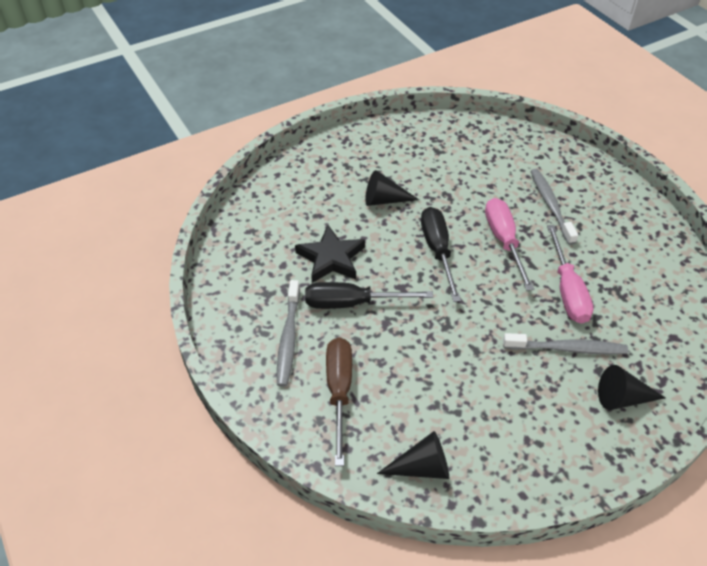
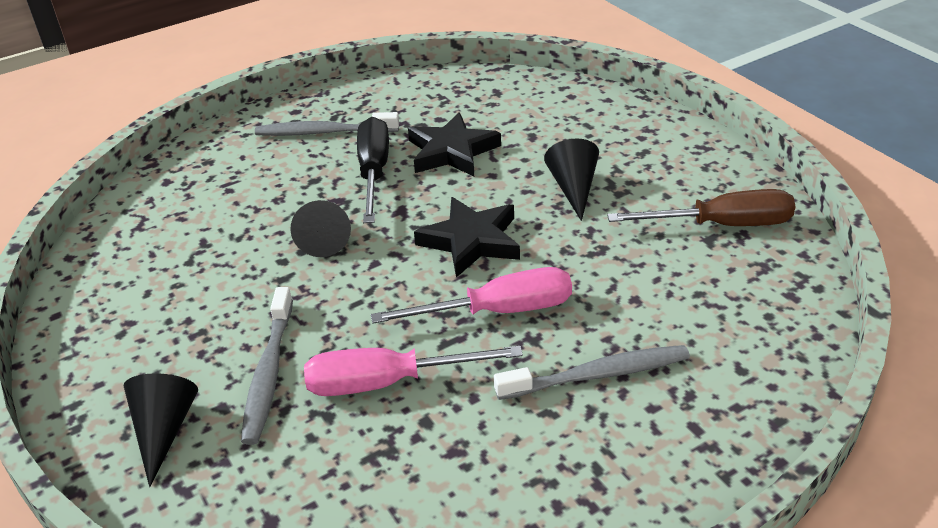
camera: 90 degrees right, 10 degrees down
brown screwdriver [326,338,352,466] -> brown screwdriver moved to [607,189,795,226]
black cone [377,431,449,479] -> black cone moved to [290,200,351,257]
black screwdriver [421,207,461,302] -> black star [414,197,520,278]

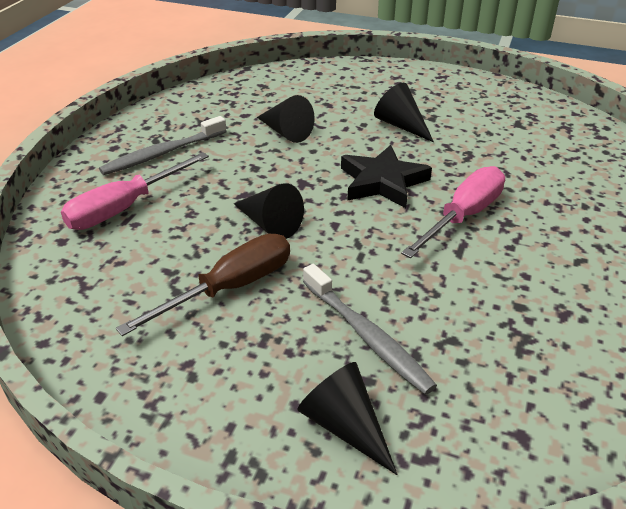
camera: 40 degrees left, 0 degrees up
pink screwdriver [304,346,523,396] -> pink screwdriver moved to [61,152,209,230]
black screwdriver [357,117,389,223] -> none
black star [408,112,501,176] -> black cone [257,95,315,143]
grey toothbrush [494,345,690,400] -> none
brown screwdriver [607,189,795,226] -> brown screwdriver moved to [116,234,290,336]

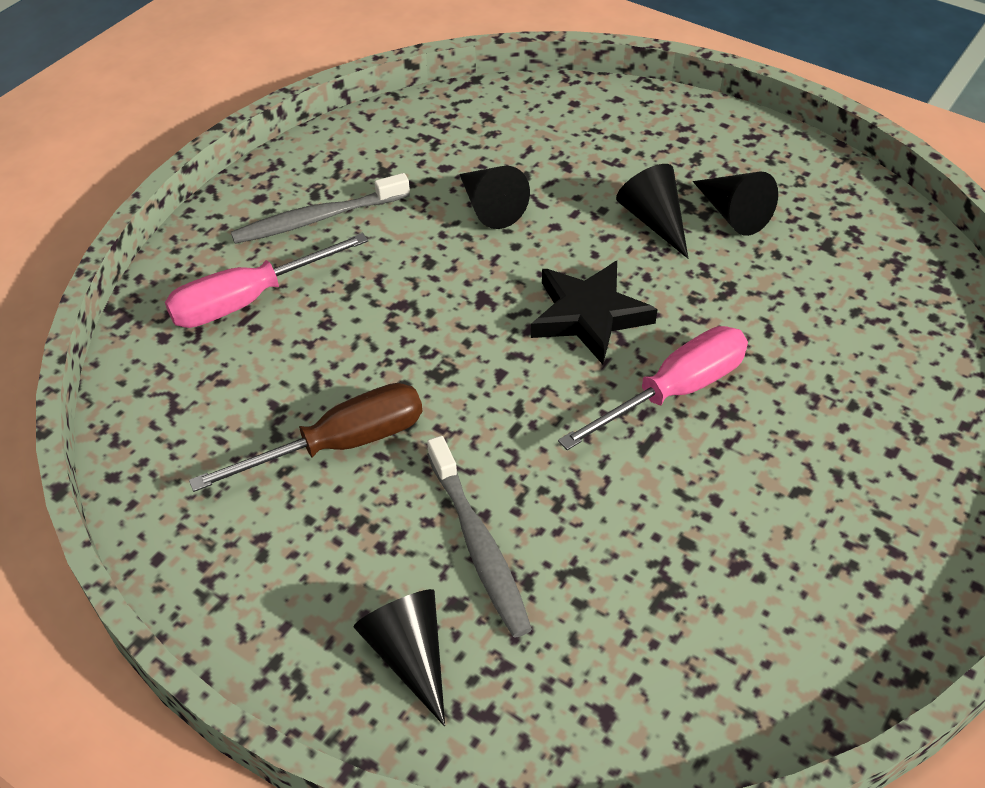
camera: 15 degrees right, 10 degrees up
black cone [234,183,304,239] -> black cone moved to [693,171,778,236]

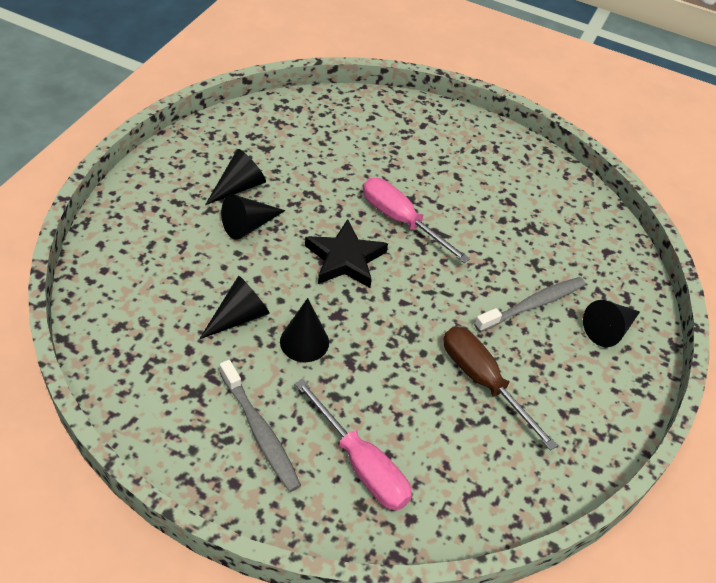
camera: 105 degrees left, 0 degrees up
none -> black cone [280,298,329,362]

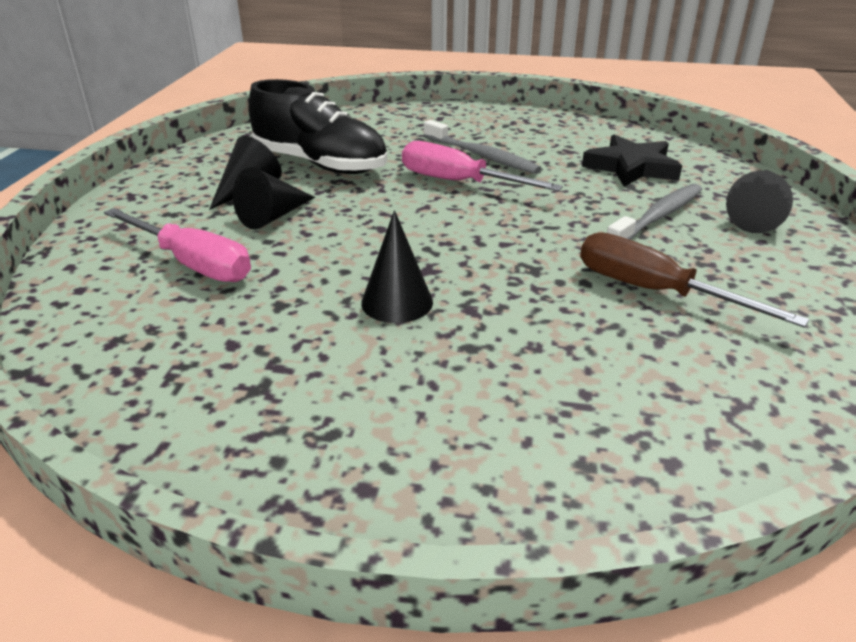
camera: 10 degrees left, 15 degrees down
black cone [199,276,270,340] -> none
grey toothbrush [220,360,301,492] -> grey toothbrush moved to [423,120,541,174]
pink screwdriver [295,379,412,511] -> pink screwdriver moved to [104,208,251,282]
black star [305,219,388,288] -> black star moved to [582,134,682,187]
none -> black shoe [248,79,387,174]

